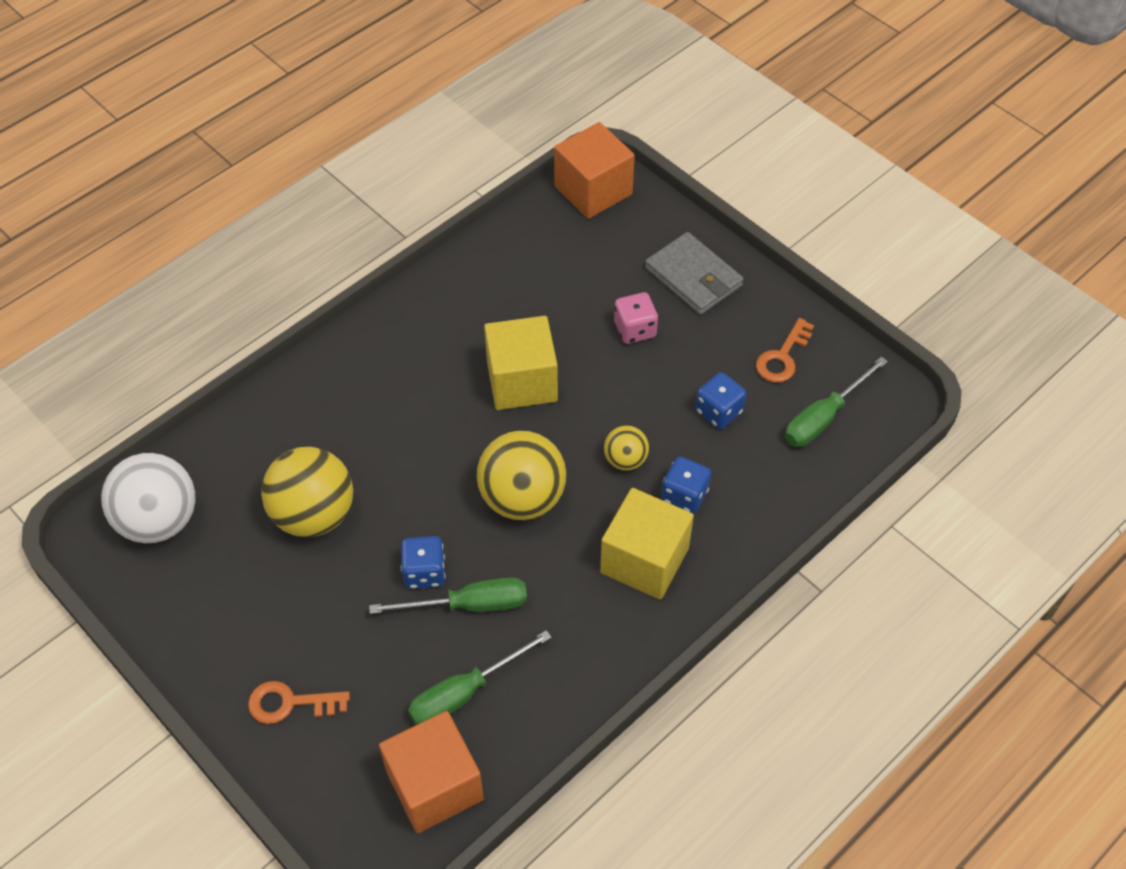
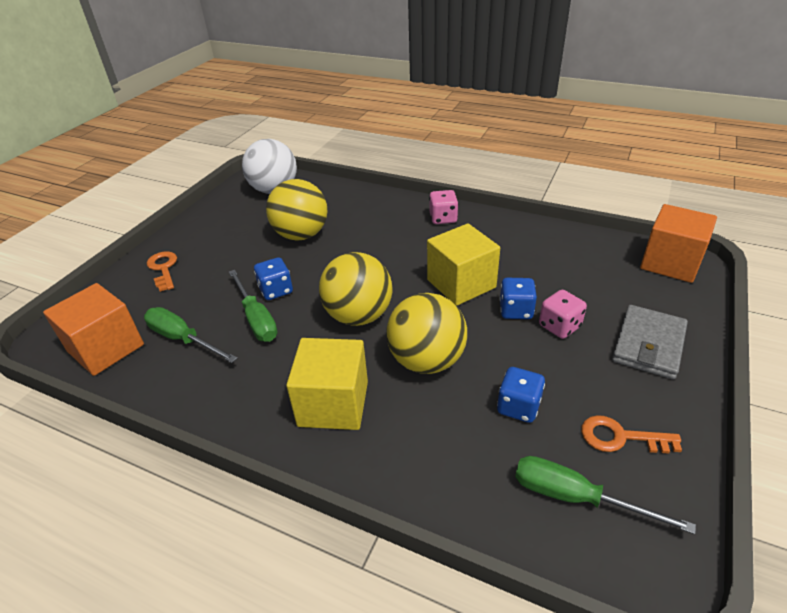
camera: 70 degrees right, 15 degrees down
yellow ball [604,425,649,471] -> yellow ball [386,293,467,374], size x1.92
blue dice [661,456,711,514] -> blue dice moved to [500,278,537,319]
none -> pink dice [429,190,458,224]

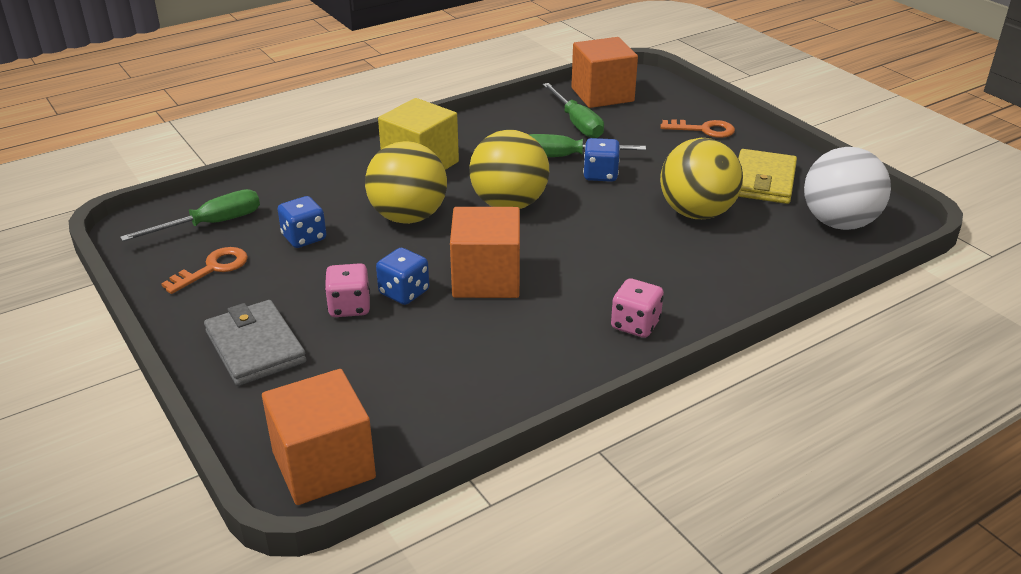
camera: 120 degrees right, 5 degrees down
green screwdriver [144,307,237,363] -> green screwdriver turned 90 degrees clockwise [542,83,604,138]
yellow cube [427,224,500,306] -> orange cube [450,207,520,298]
none -> yellow wallet [738,149,797,204]

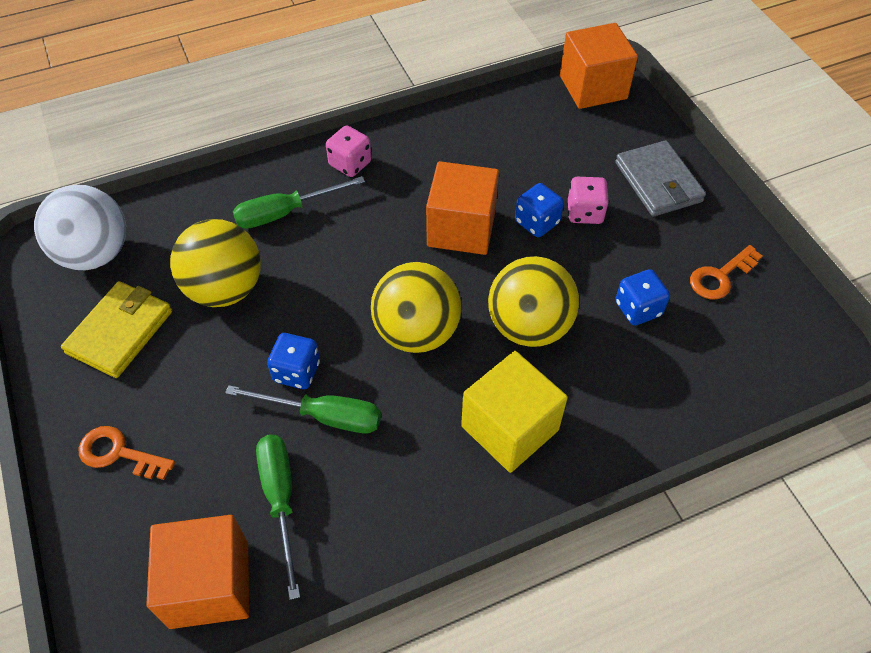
camera: 170 degrees left, 20 degrees up
green screwdriver [120,189,260,241] -> green screwdriver moved to [233,176,365,229]

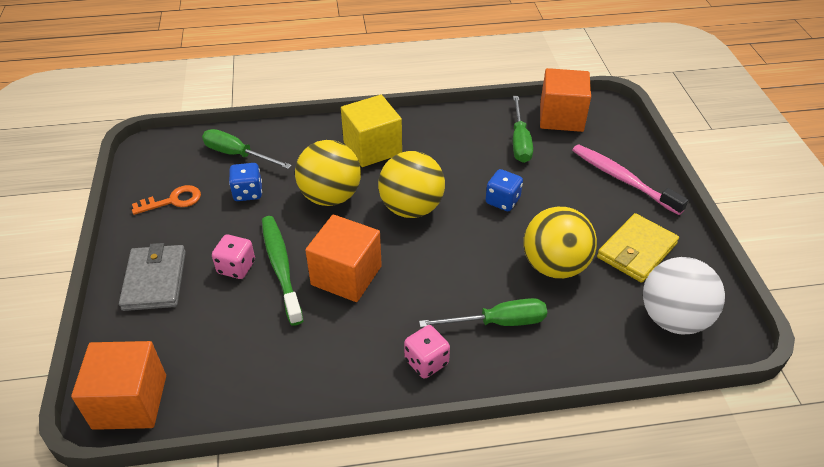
camera: 165 degrees left, 10 degrees down
orange key [79,426,175,480] -> pink toothbrush [572,144,688,215]
green screwdriver [225,385,381,433] -> green screwdriver moved to [202,129,292,169]
blue dice [515,183,564,237] -> green toothbrush [262,216,303,326]

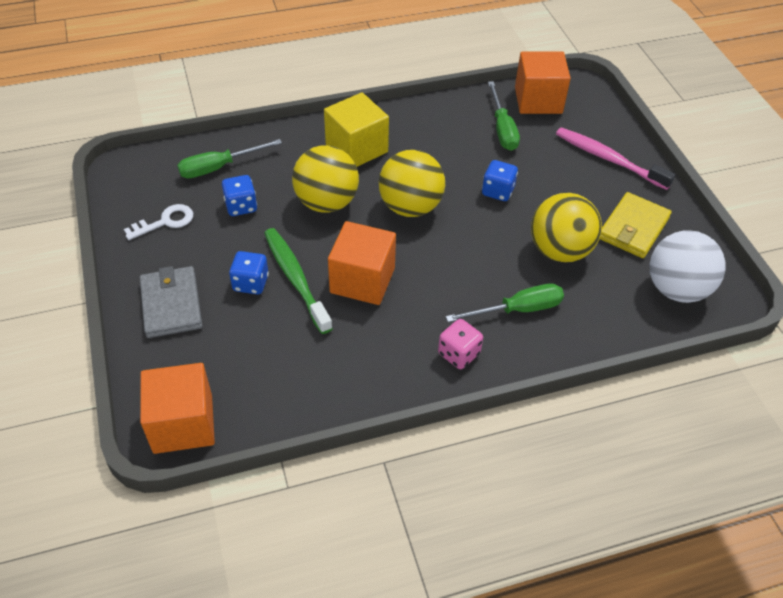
camera: 10 degrees left, 5 degrees up
orange key [132,185,201,215] -> white key [124,204,193,240]
green screwdriver [202,129,292,169] -> green screwdriver turned 45 degrees counterclockwise [177,139,282,178]
pink dice [212,234,255,279] -> blue dice [229,251,269,295]

